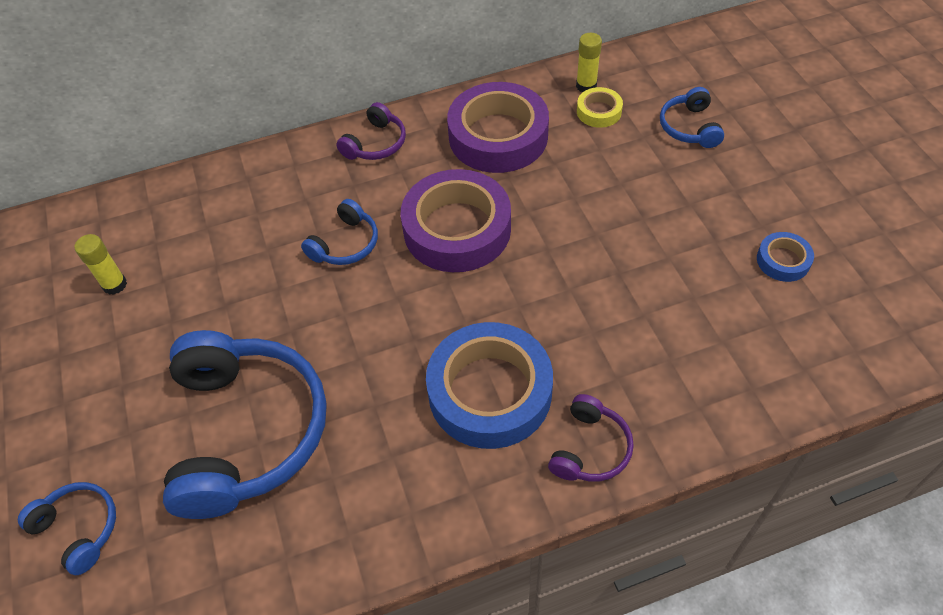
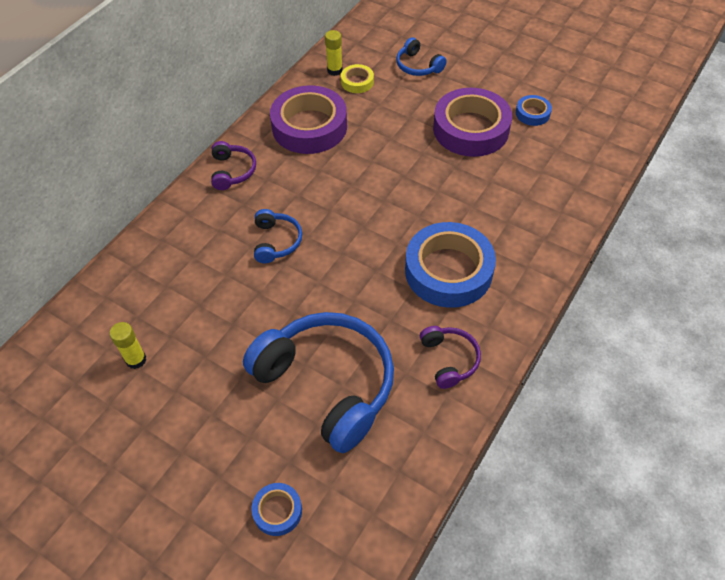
camera: 40 degrees left, 0 degrees up
blue headphones [18,482,116,575] -> blue tape [251,483,302,536]
purple tape [401,169,511,272] -> purple tape moved to [433,88,512,157]
purple headphones [548,394,634,482] -> purple headphones moved to [420,326,481,389]

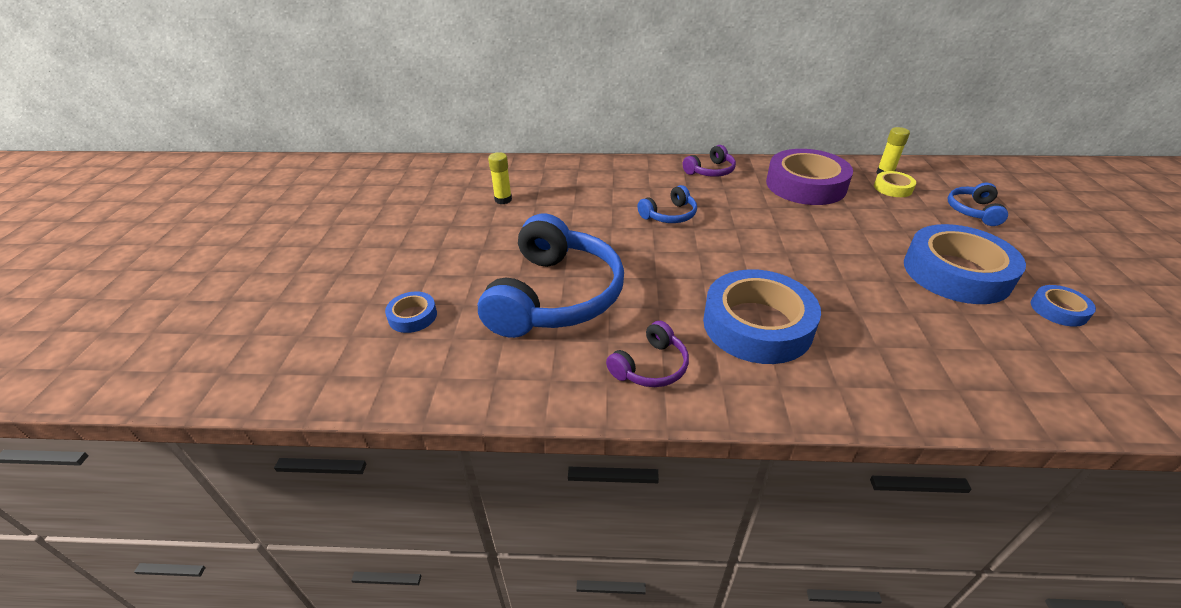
camera: 60 degrees right, 15 degrees down
purple tape [433,88,512,157] -> blue tape [904,224,1026,304]

